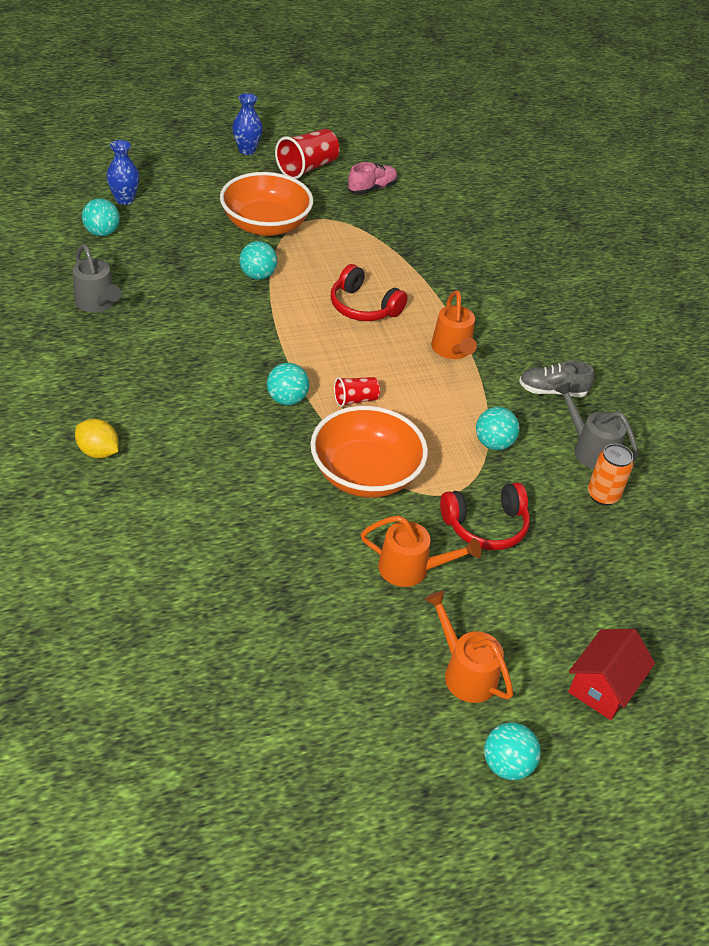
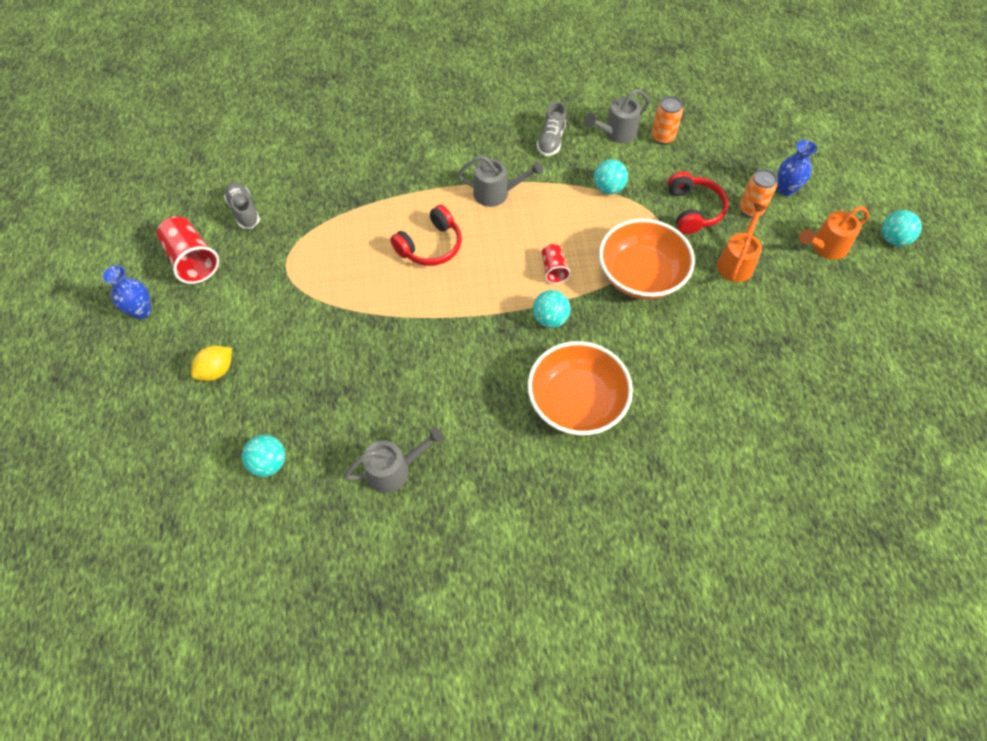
camera: 75 degrees left, 15 degrees up
yellow lemon [75,419,119,458] -> yellow lemon moved to [191,346,232,381]
blue vase [106,140,140,205] -> blue vase moved to [777,140,817,196]
orange bowl [220,172,313,236] -> orange bowl moved to [527,341,633,435]
turquoise ball [239,241,277,280] -> none
pink shoe [348,162,398,195] -> grey shoe [224,182,260,229]
orange watering can [431,290,477,359] -> grey watering can [457,155,543,207]
red house [568,629,655,720] -> none
none -> orange can [739,169,777,218]

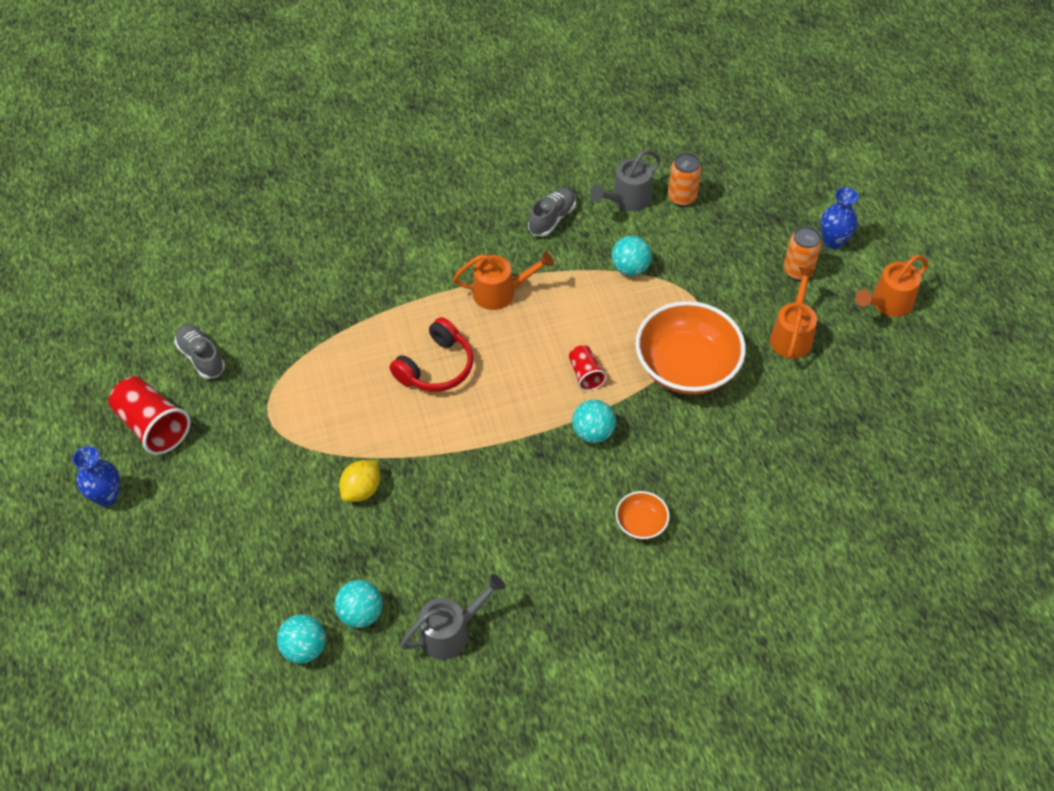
camera: 10 degrees left, 5 degrees down
yellow lemon [191,346,232,381] -> yellow lemon moved to [339,460,380,502]
grey watering can [457,155,543,207] -> orange watering can [453,251,554,310]
orange bowl [527,341,633,435] -> orange bowl [616,491,670,540], size x0.46
grey shoe [537,101,566,156] -> grey shoe turned 150 degrees counterclockwise [528,187,576,237]
red headphones [667,171,729,234] -> none
turquoise ball [881,210,922,246] -> turquoise ball moved to [335,580,383,628]

